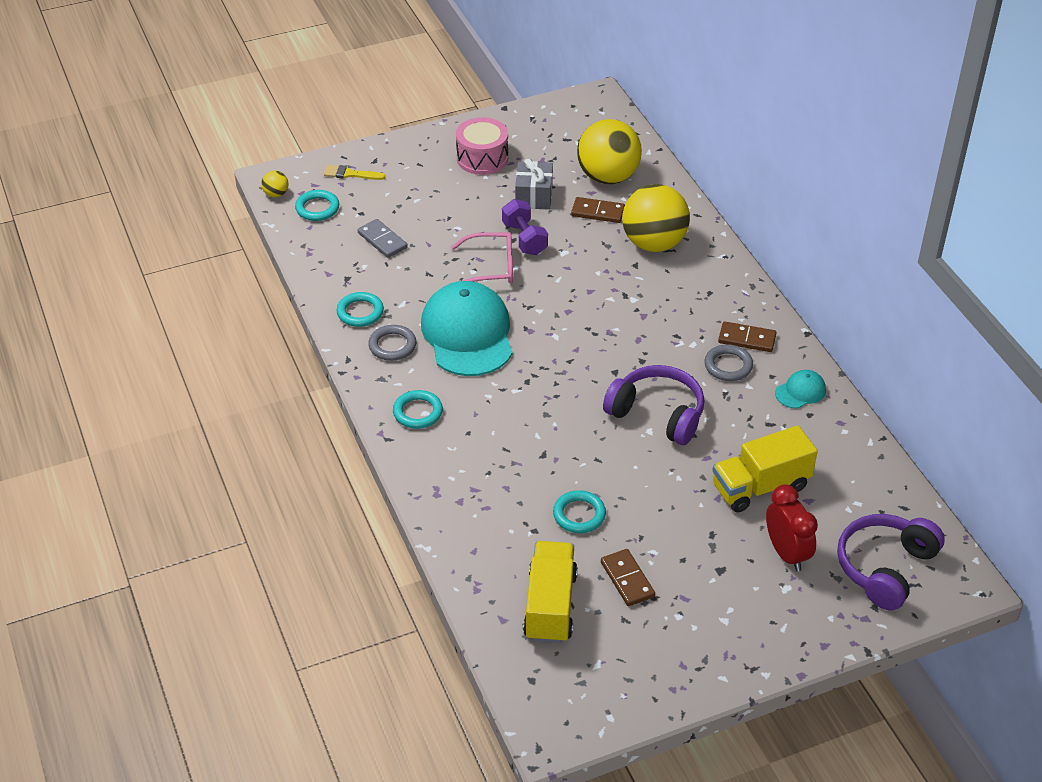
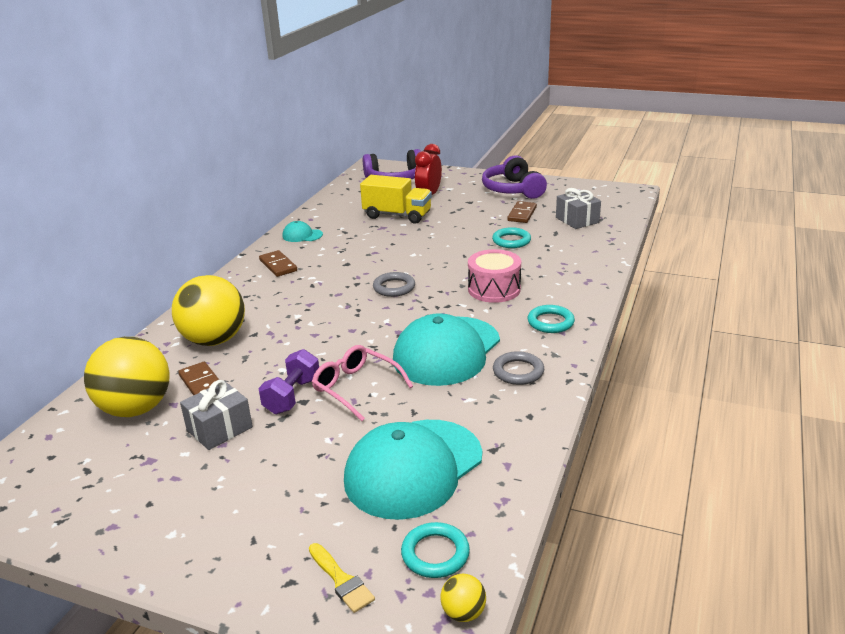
camera: 135 degrees left, 15 degrees down
turquoise ring [337,292,384,327] -> none
grey domino [358,219,408,258] -> turquoise cap [344,420,482,520]
pink drum [456,117,508,175] -> pink drum moved to [468,249,521,303]
yellow truck [523,541,578,643] -> grey gift [556,188,601,229]
purple headphones [603,365,704,445] -> purple headphones moved to [482,155,547,199]
grey ring [704,344,753,381] -> grey ring moved to [373,272,415,297]

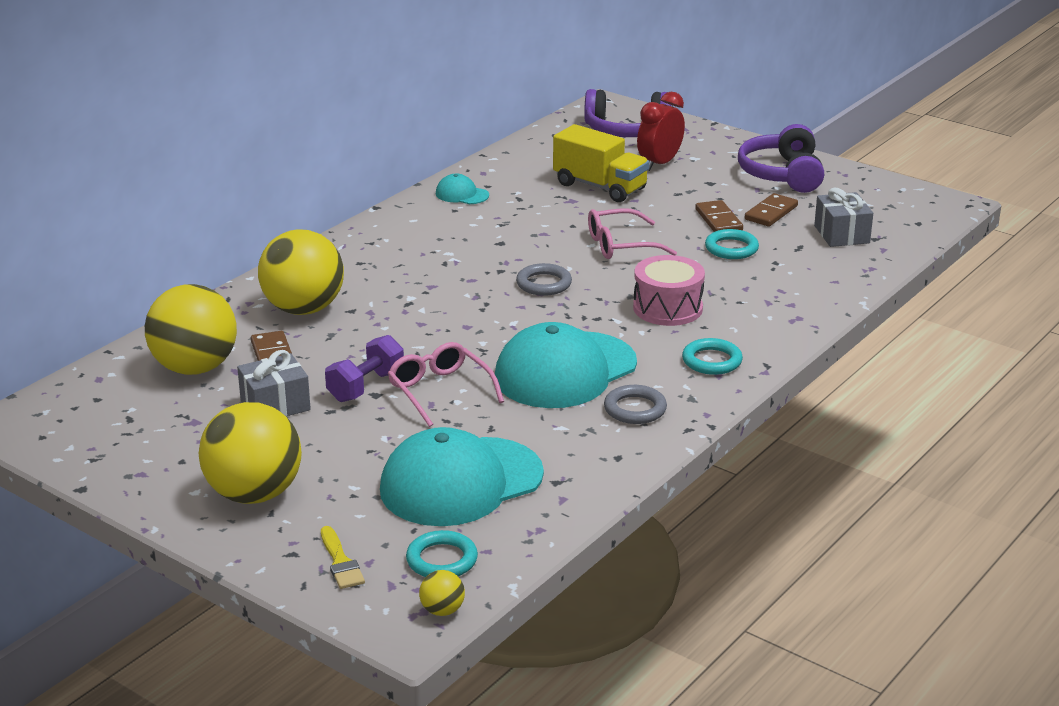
camera: 15 degrees right, 0 degrees up
brown domino [259,250,297,277] -> brown domino moved to [695,200,743,232]
none -> yellow ball [199,402,302,504]
none -> pink glasses [588,208,677,259]

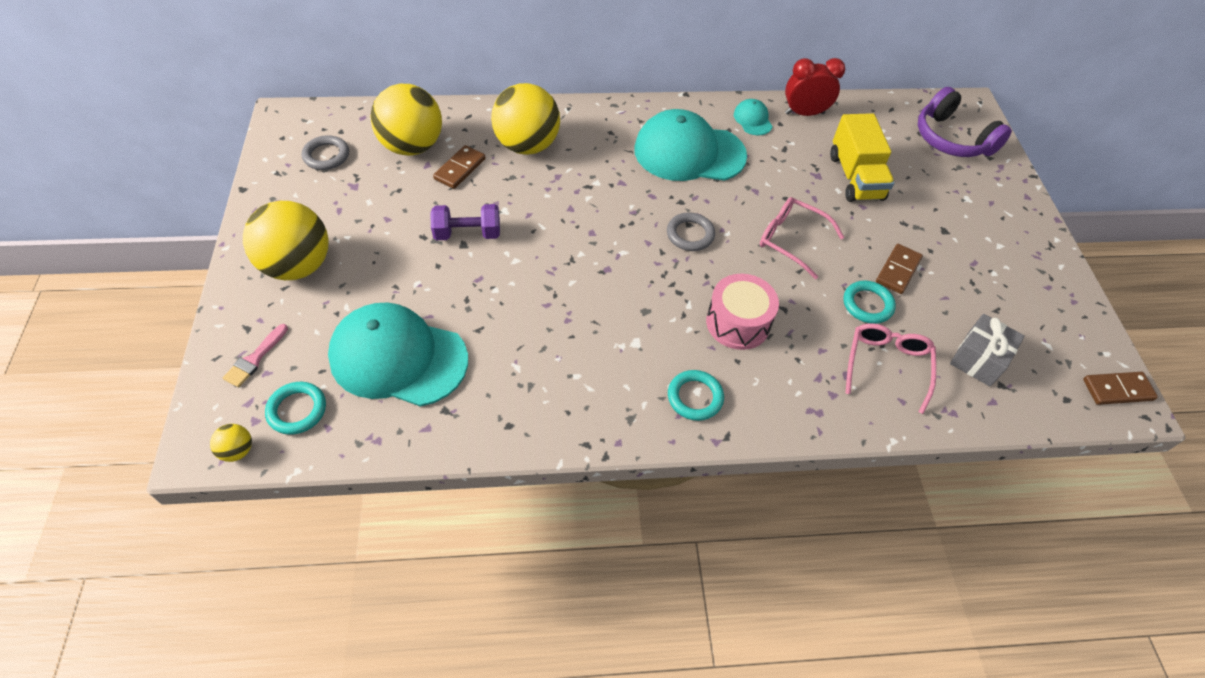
camera: 45 degrees right, 25 degrees up
grey gift [237,350,311,417] -> none
yellow brush [321,526,365,589] -> pink brush [223,324,288,387]
pink glasses [388,342,504,427] -> pink glasses moved to [845,323,936,414]
turquoise cap [495,322,637,408] -> turquoise cap moved to [634,109,747,181]
grey ring [604,385,667,424] -> grey ring moved to [302,135,349,170]
red clock [637,92,685,171] -> red clock moved to [785,58,845,116]
purple headphones [738,124,824,193] -> none
brown domino [745,193,798,227] -> brown domino moved to [1083,372,1158,405]

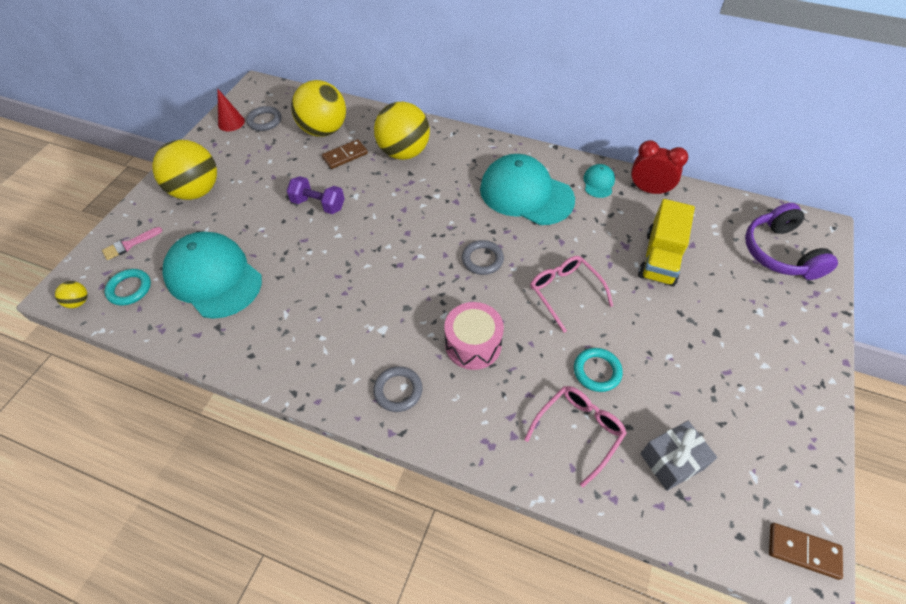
camera: 30 degrees right, 0 degrees up
turquoise ring [668,370,724,421] -> grey ring [373,366,422,412]
brown domino [876,244,923,294] -> none
none -> red cone [217,88,245,131]

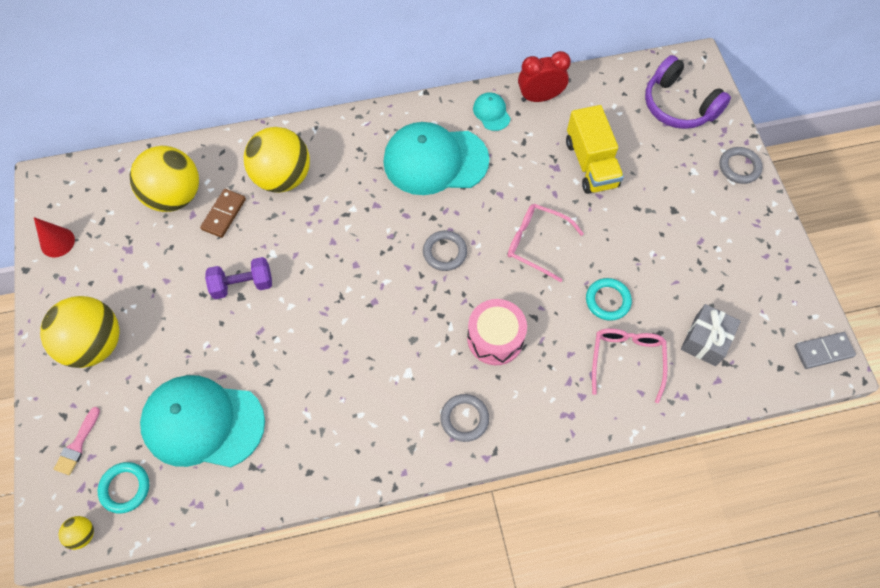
camera: 35 degrees left, 10 degrees up
grey ring [246,106,281,131] -> grey ring moved to [719,147,763,184]
brown domino [769,523,843,580] -> grey domino [794,332,856,369]

